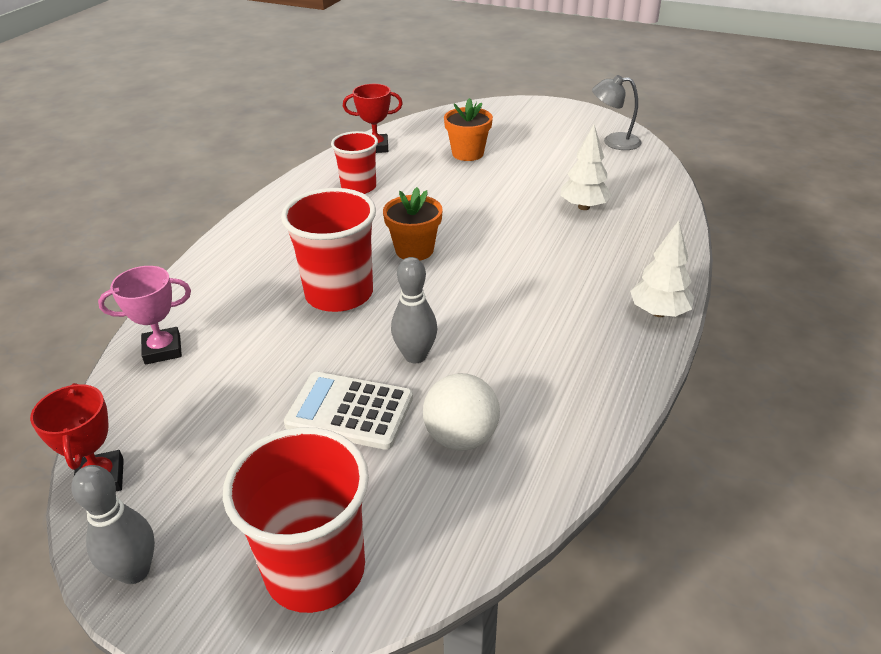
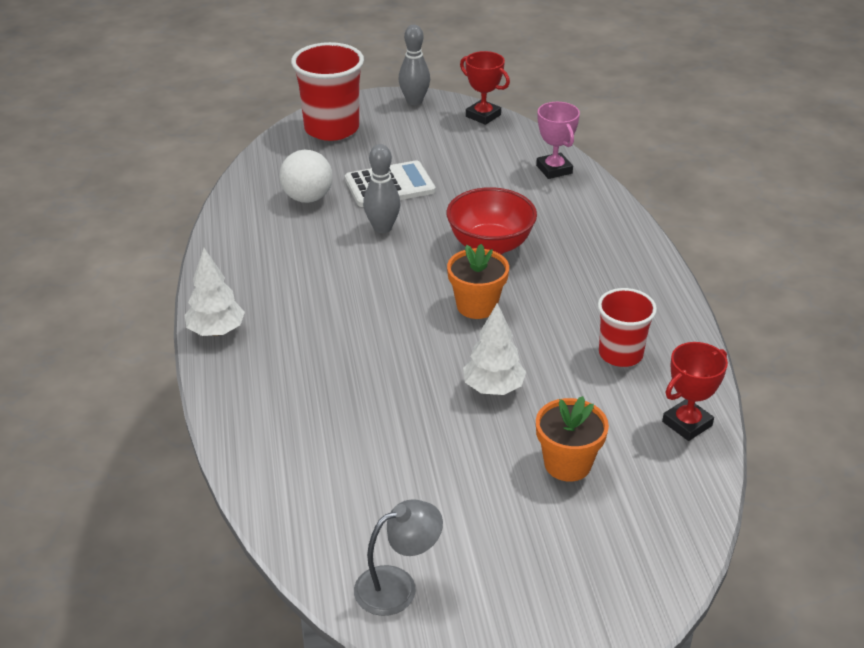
camera: 145 degrees right, 0 degrees up
pink trophy [98,266,191,364] -> pink trophy turned 60 degrees counterclockwise [536,102,580,179]
red cup [281,188,376,312] -> red bowl [447,187,537,254]
white tree [560,124,612,210] -> white tree moved to [463,303,526,395]

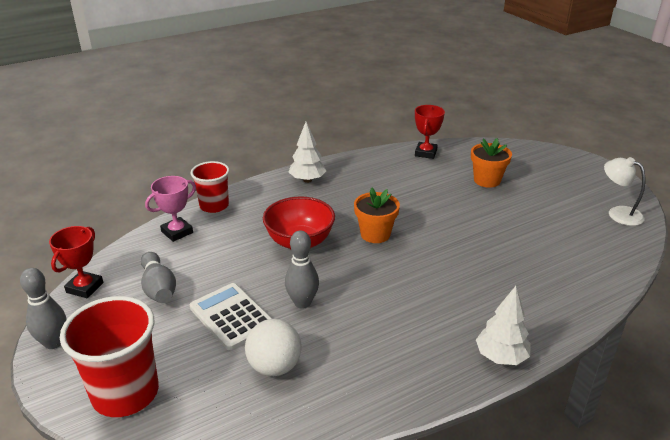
camera: 110 degrees left, 5 degrees down
grey lamp [354,499,443,616] -> white lamp [604,157,645,226]
white tree [463,303,526,395] -> white tree moved to [289,122,326,183]
red cup [598,288,657,367] -> red cup moved to [190,161,229,213]
red trophy [662,342,728,441] -> red trophy turned 75 degrees clockwise [415,105,445,159]
none -> grey bowling pin [141,252,176,303]

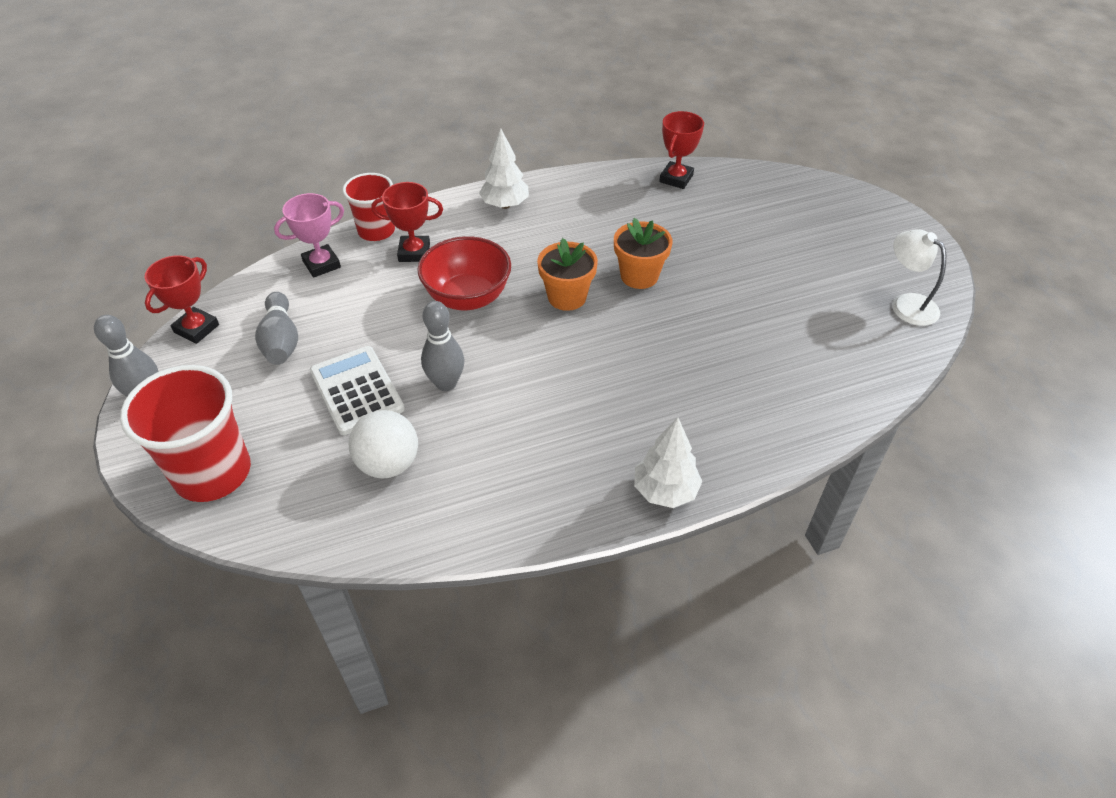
camera: 10 degrees right, 15 degrees up
orange flower pot [471,138,512,188] -> orange flower pot moved to [614,218,673,289]
none -> red trophy [371,182,443,262]

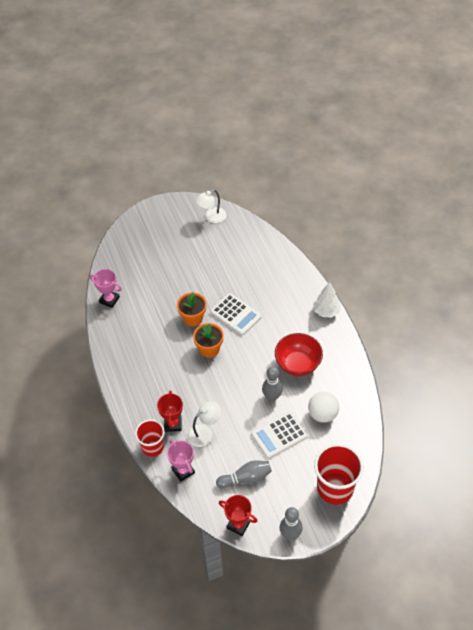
camera: 90 degrees left, 5 degrees up
red bowl [417,236,511,310] -> red bowl moved to [275,333,323,376]
white tree [479,129,529,209] -> none
red trophy [659,111,704,189] -> pink trophy [90,269,122,308]
none -> white lamp [187,401,221,447]
none -> white calculator [210,293,262,336]

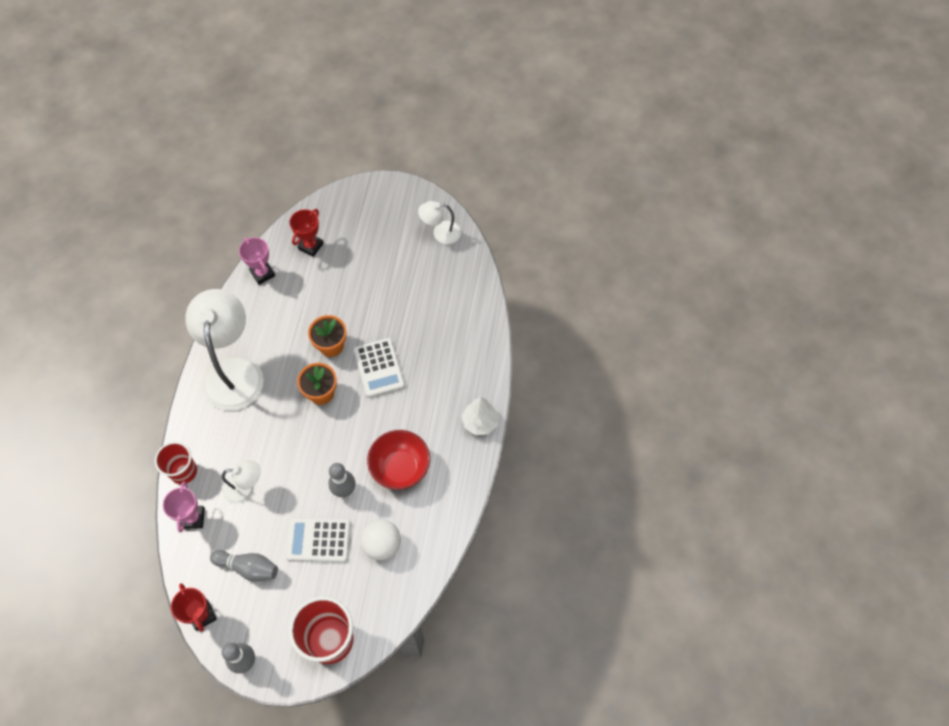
camera: 30 degrees right, 10 degrees up
red trophy [157,391,183,432] -> red trophy moved to [290,209,324,257]
none -> white lamp [185,289,264,411]

